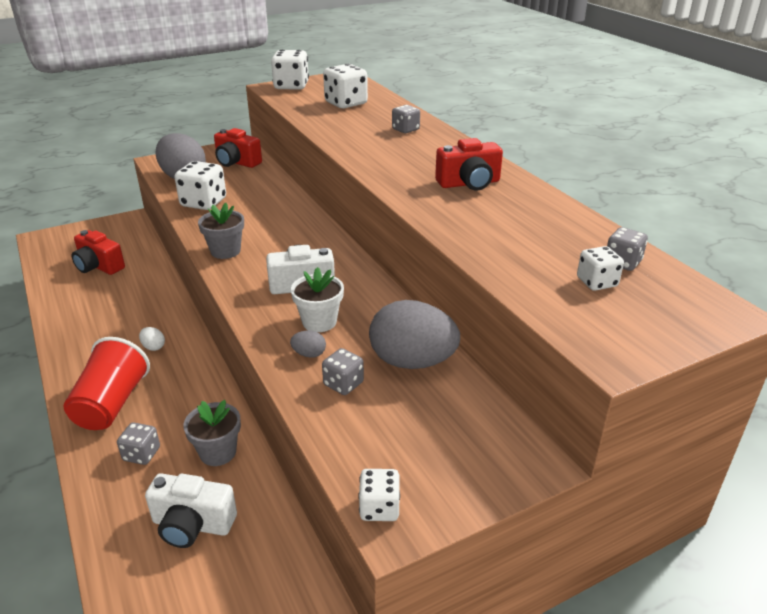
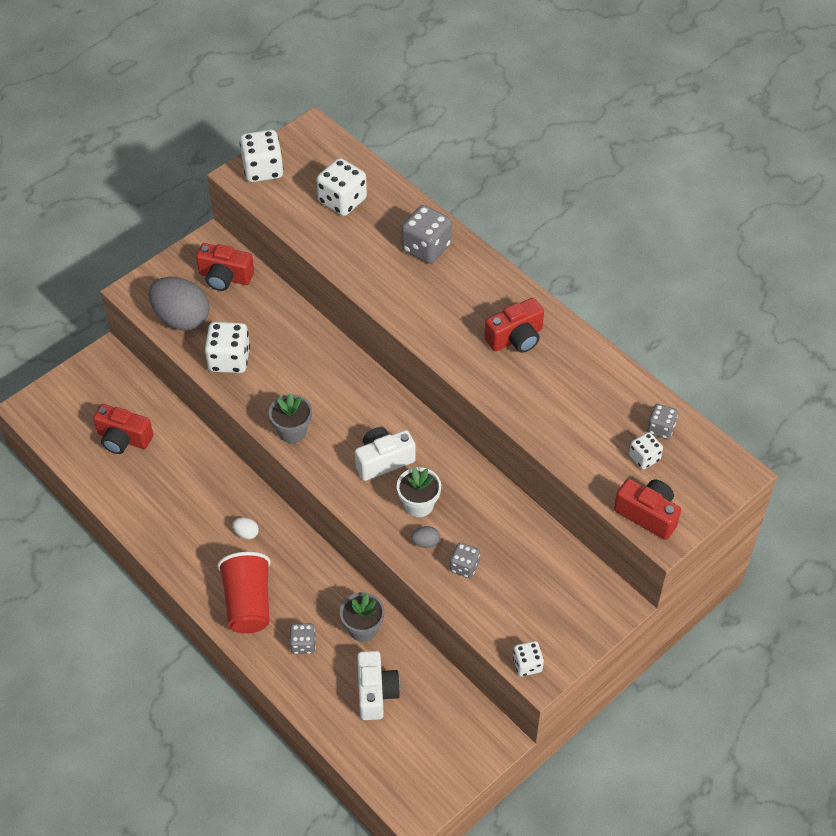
camera: 15 degrees left, 20 degrees up
white camera [145,473,237,548] -> white camera turned 90 degrees counterclockwise [357,651,401,720]
grey egg [369,300,460,369] -> none
grey dice [392,105,420,133] -> grey dice [401,205,452,264], size x1.72
none -> red camera [614,479,681,540]

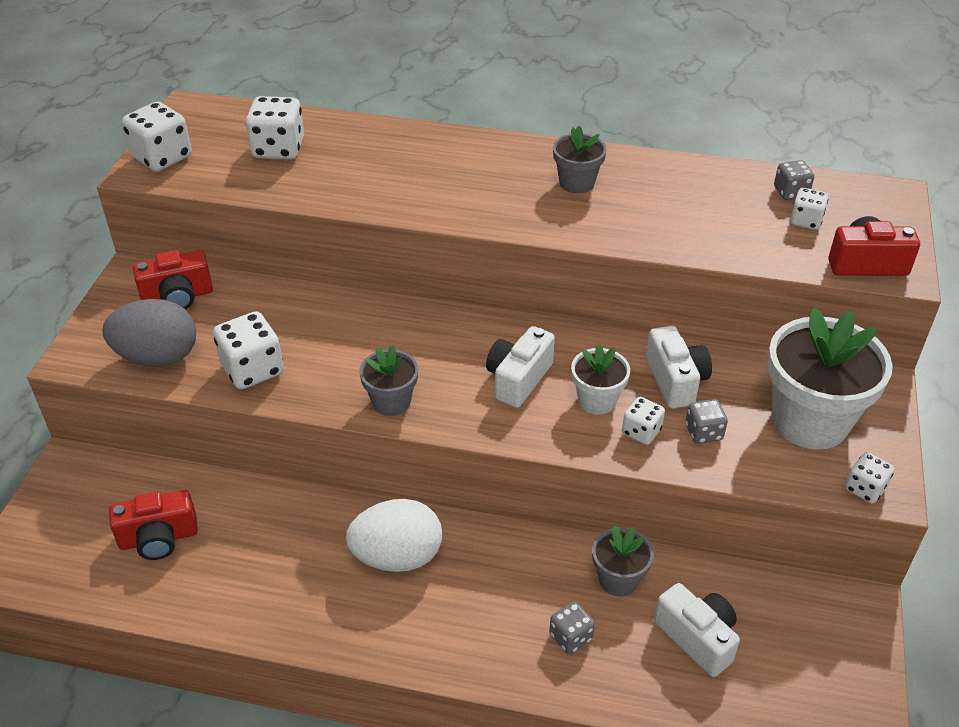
camera: 35 degrees left, 10 degrees down
red cup [217,552,271,634] -> none
white egg [232,517,259,539] -> white egg [346,499,442,572], size x2.48
grey dice [401,205,452,264] -> none
grey egg [411,526,440,548] -> white dice [622,397,665,445]
red camera [484,298,544,353] -> grey flower pot [553,126,607,194]
none -> white camera [646,326,712,409]
none -> white flower pot [767,308,893,450]

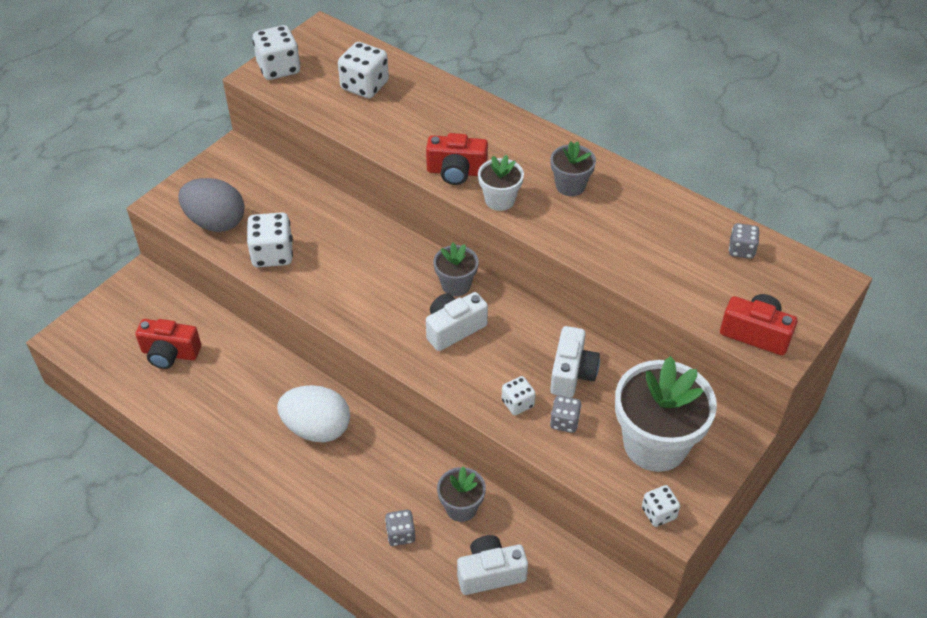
camera: 25 degrees right, 5 degrees up
red camera [133,250,213,310] -> red camera moved to [426,133,488,185]
grey flower pot [359,345,418,416] -> grey flower pot moved to [434,243,479,296]
white flower pot [571,344,630,415] -> white flower pot moved to [478,155,524,211]
white camera [654,583,740,677] -> white camera turned 90 degrees counterclockwise [457,535,528,595]
white dice [790,188,828,230] -> none

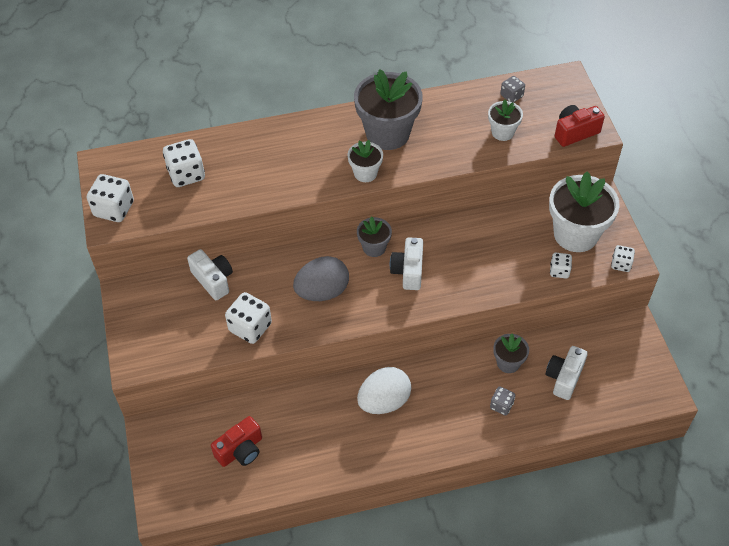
camera: 50 degrees left, 5 degrees up
grey egg [178,178,245,232] -> grey egg moved to [293,256,349,301]
red camera [426,133,488,185] -> none
white dice [502,376,536,415] -> white dice moved to [550,253,572,278]
grey flower pot [550,141,596,196] -> grey flower pot [354,69,423,150], size x1.94
white camera [550,326,600,398] -> white camera moved to [187,249,233,300]
grey dice [550,396,581,433] -> none
none -> white flower pot [488,99,523,141]

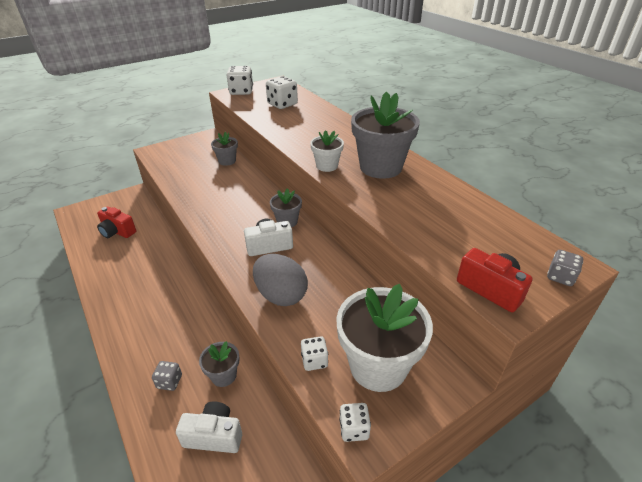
camera: 70 degrees right, 15 degrees down
white camera [187,249,233,300] -> grey flower pot [211,132,238,166]
white dice [225,292,272,344] -> none
grey egg [293,256,349,301] -> grey egg moved to [253,254,308,306]
white egg [357,367,411,414] -> none
white flower pot [488,99,523,141] -> none
grey dice [500,76,525,102] -> grey dice moved to [547,250,583,286]

